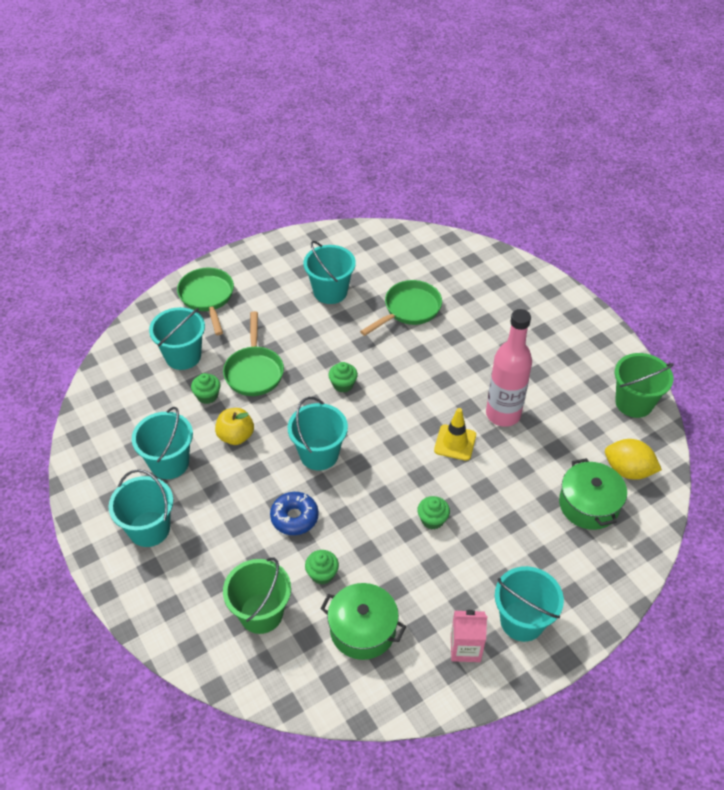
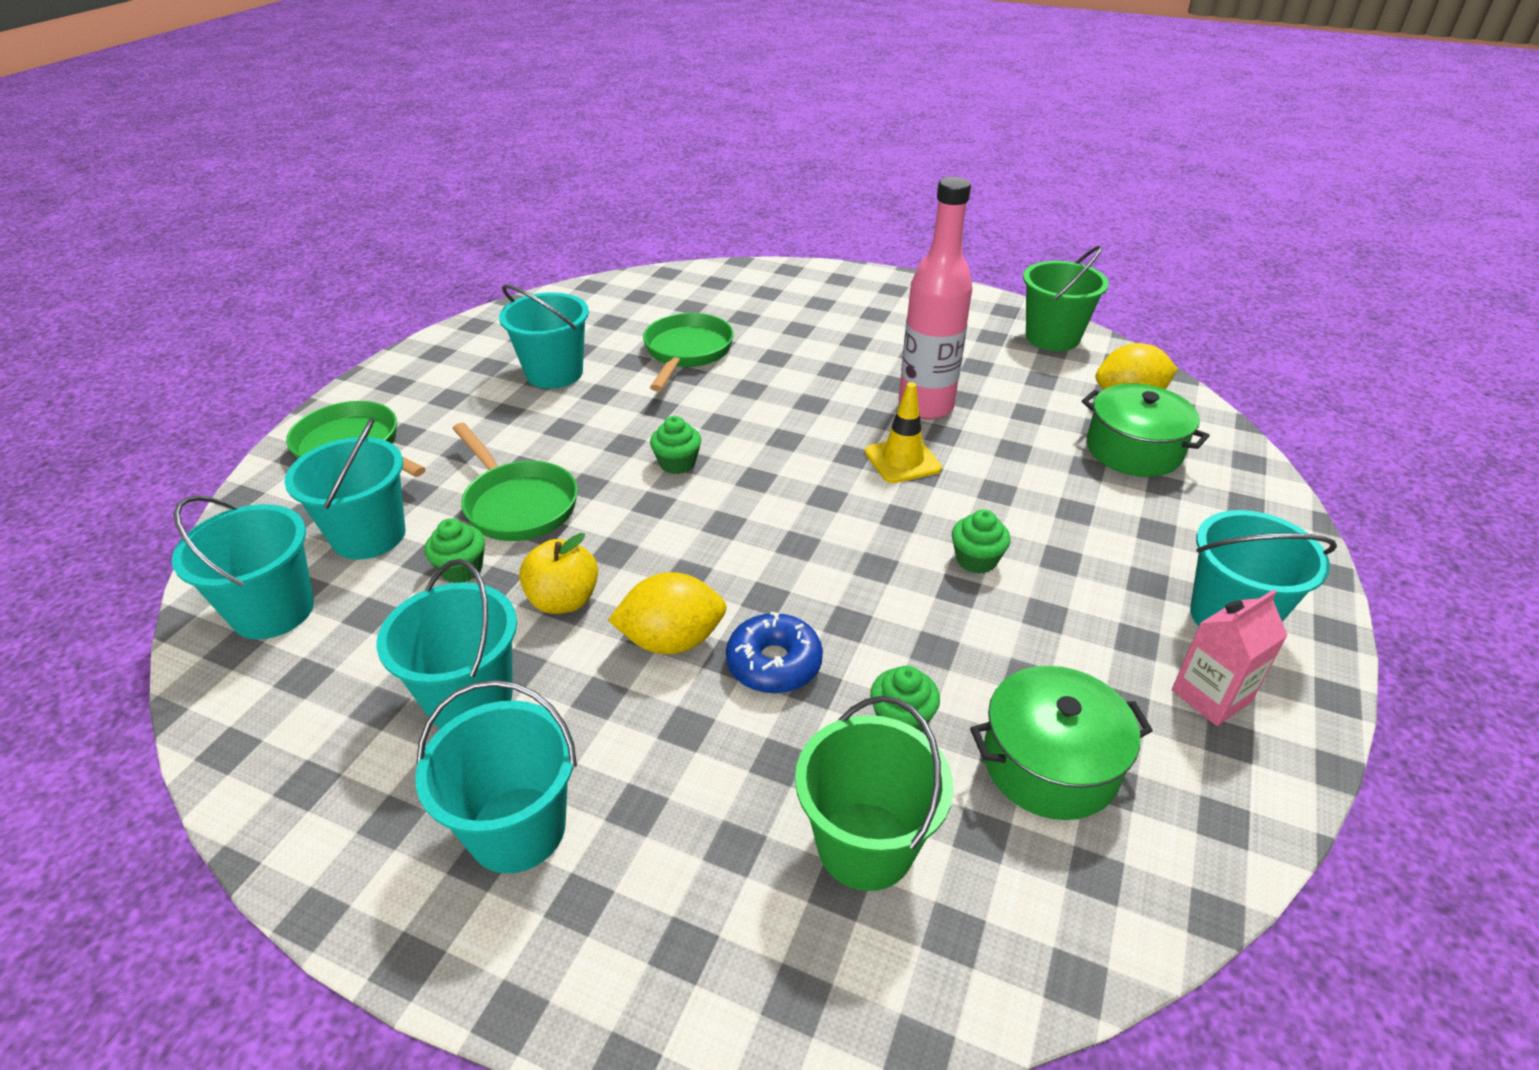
camera: 35 degrees left, 10 degrees down
turquoise bucket [288,397,348,471] -> turquoise bucket moved to [172,495,314,639]
none -> yellow lemon [608,572,727,654]

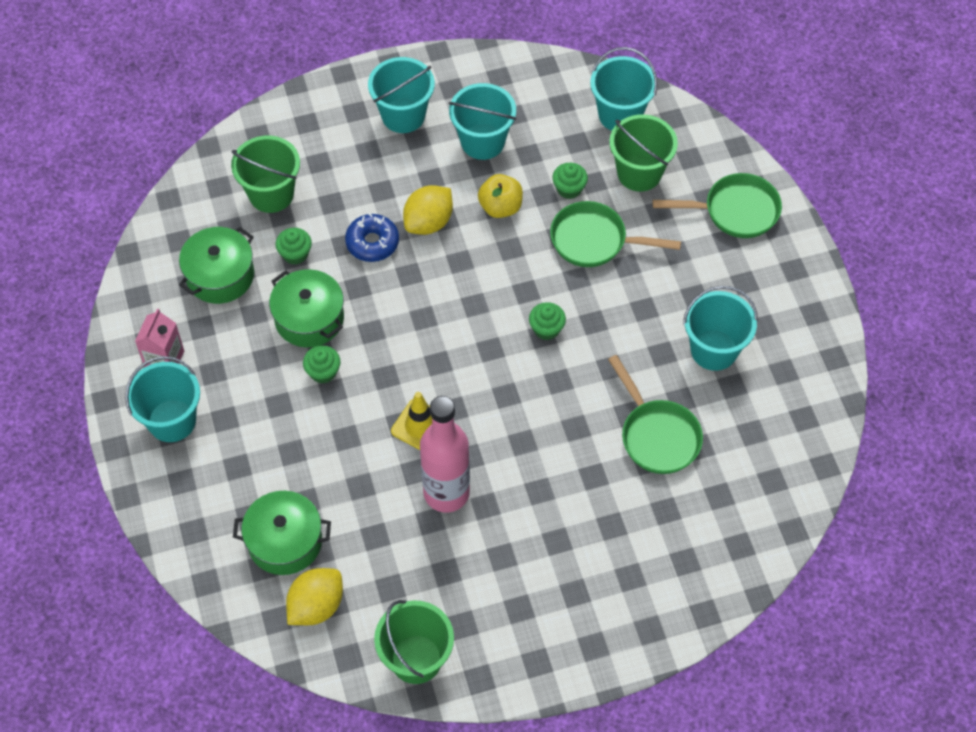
camera: 140 degrees right, 20 degrees up
turquoise bucket [285,418,405,560] -> green bucket [609,114,678,192]
none -> green pot [269,269,344,348]

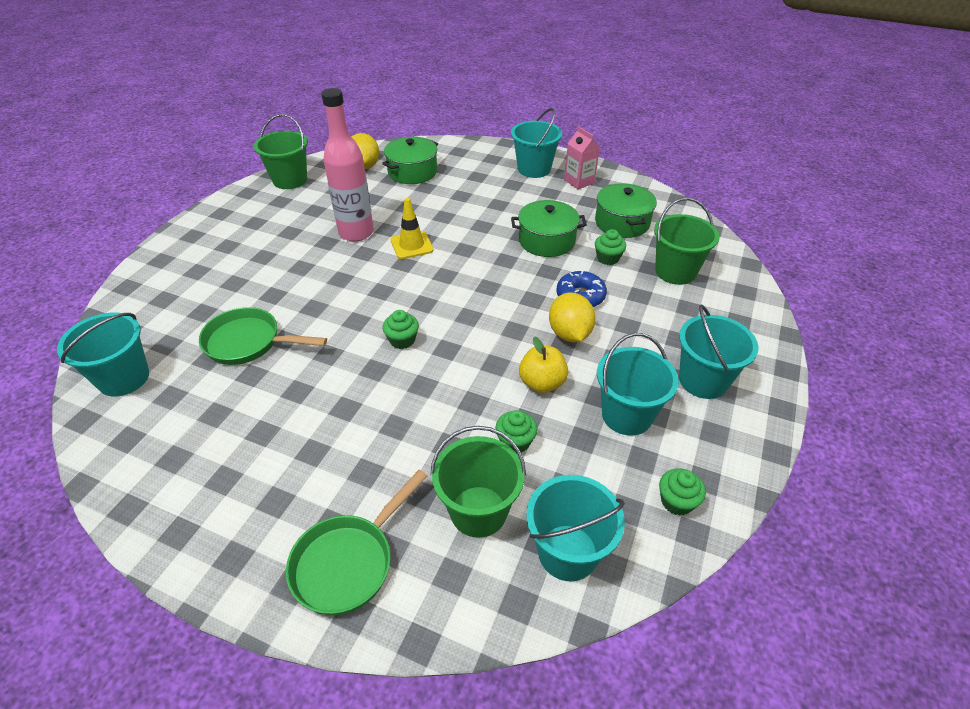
camera: 130 degrees right, 15 degrees down
green cupcake [303,345,341,384] -> green cupcake moved to [659,468,706,516]
green pan [550,201,681,267] -> none
turquoise bucket [683,286,758,371] -> turquoise bucket moved to [57,312,149,397]

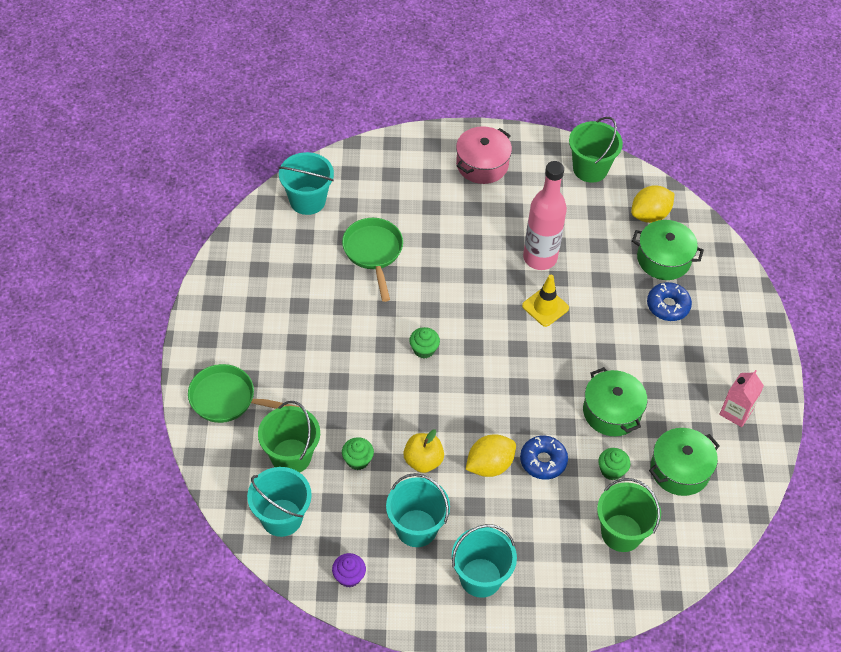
camera: 65 degrees right, 10 degrees up
turquoise bucket [511,108,562,178] -> none
green cupcake [659,468,706,516] -> purple cupcake [332,553,366,587]
none -> pink pot [456,126,512,184]
none -> blue donut [647,282,692,321]

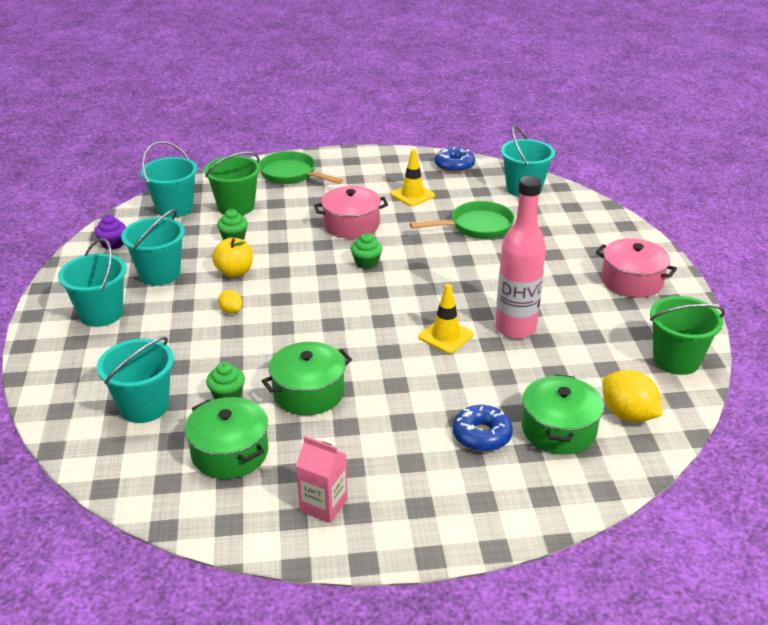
camera: 85 degrees right, 20 degrees down
green pan [188,364,299,423] -> green pan turned 60 degrees counterclockwise [259,151,343,184]
yellow lemon [466,435,516,477] -> yellow lemon [218,290,243,314], size x0.54
blue donut [520,435,568,480] -> blue donut moved to [435,147,475,173]
green bucket [597,478,661,552] -> turquoise bucket [97,336,174,423]
none -> pink pot [314,186,388,239]
none -> yellow traffic cone [391,149,435,206]

